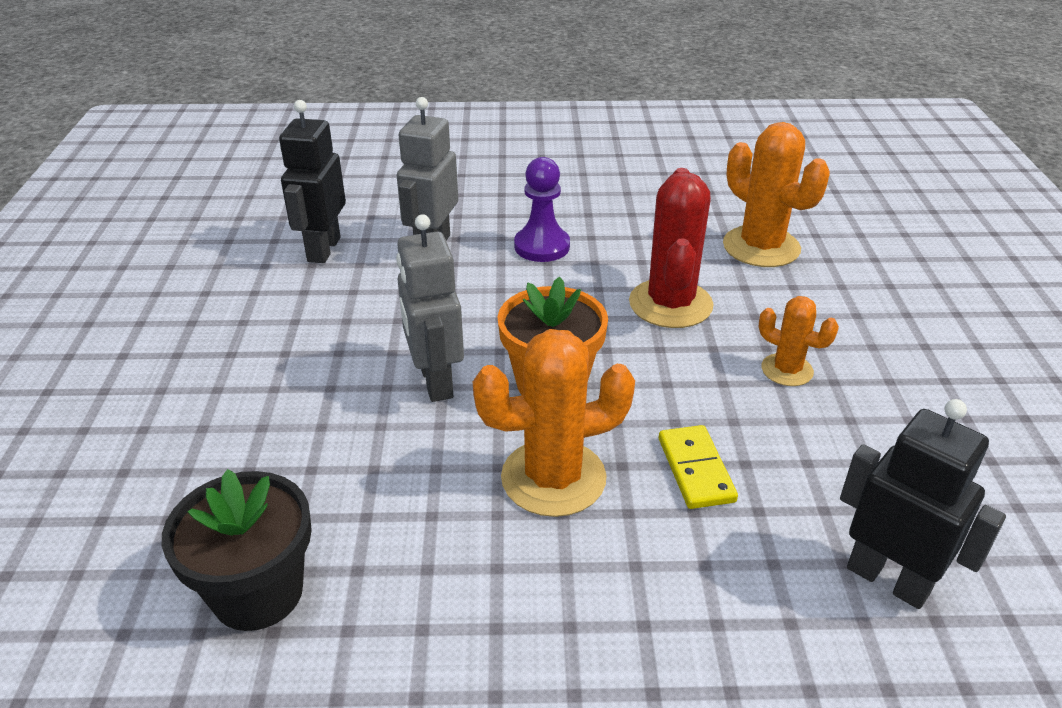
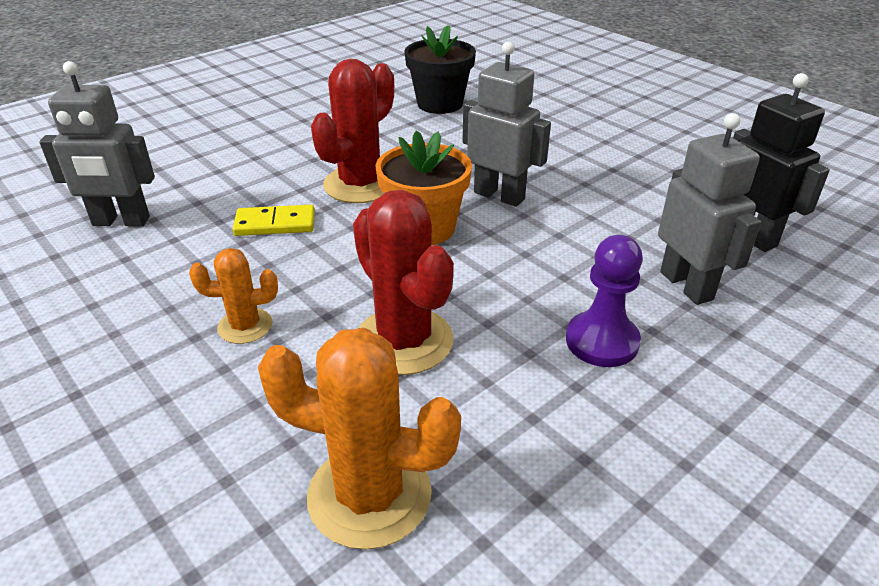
camera: 140 degrees right, 0 degrees up
orange cactus [473,329,635,517] -> red cactus [311,59,394,203]
yellow domino [659,425,738,509] -> yellow domino turned 45 degrees counterclockwise [233,205,315,236]
black robot [840,399,1006,609] -> grey robot [39,61,155,227]

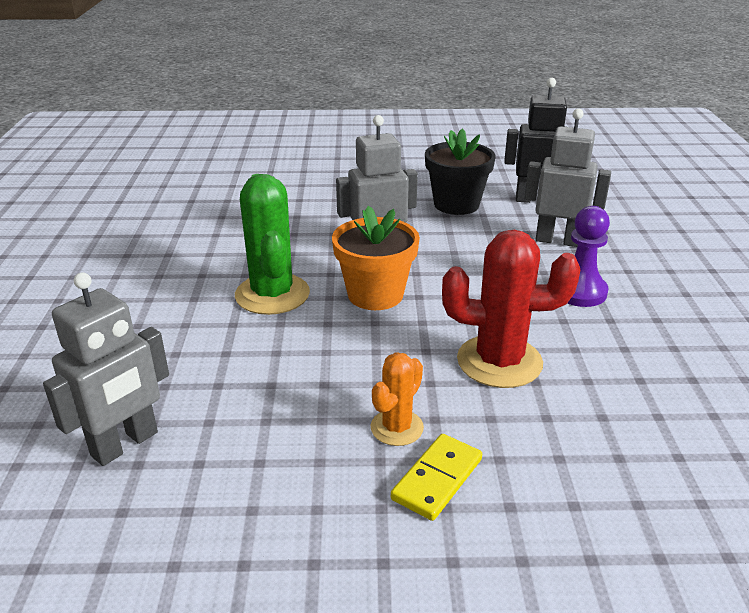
camera: 50 degrees left, 5 degrees down
yellow domino [233,205,315,236] -> yellow domino moved to [391,434,482,521]
orange cactus [258,328,461,550] -> none
red cactus [311,59,394,203] -> green cactus [235,174,310,315]
black flower pot [404,25,476,114] -> black flower pot moved to [425,128,496,215]

